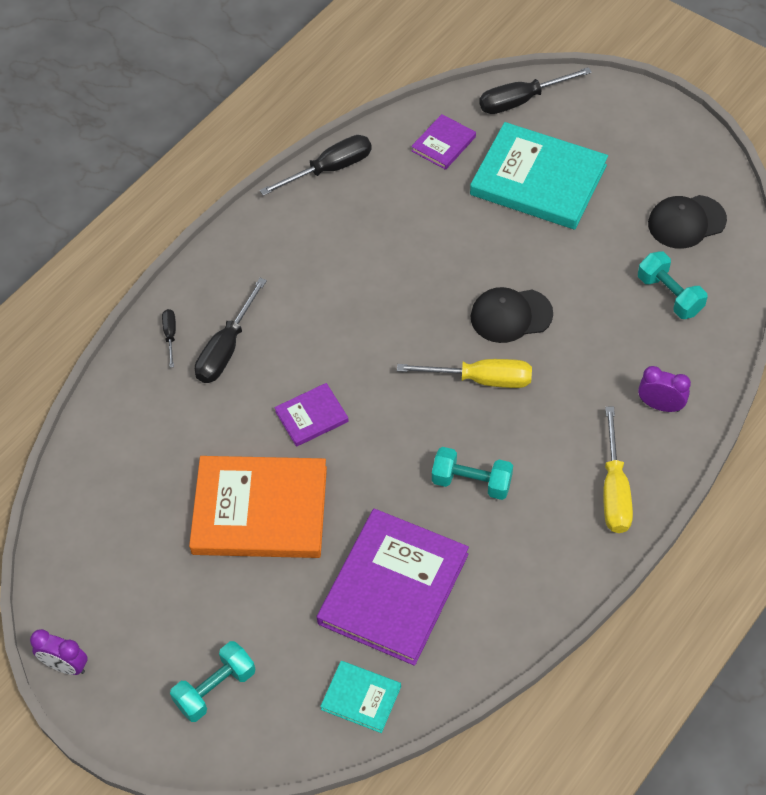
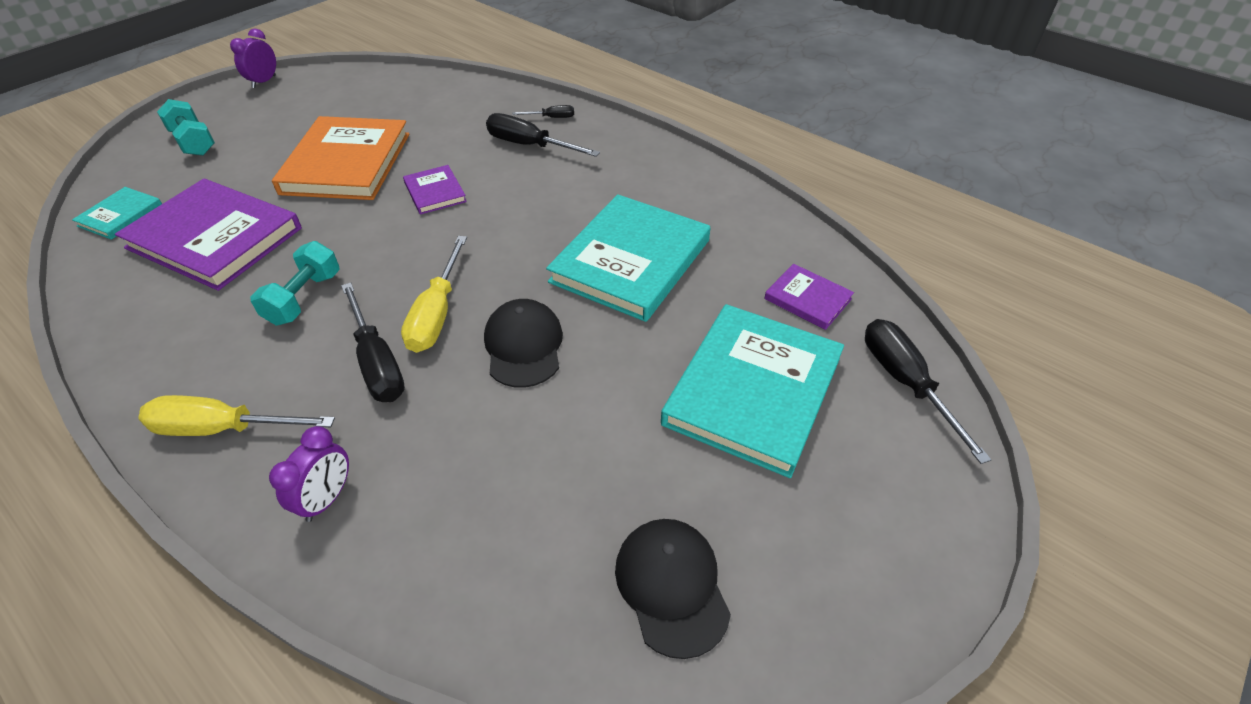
camera: 90 degrees right, 10 degrees down
black screwdriver [260,135,372,196] -> black screwdriver moved to [341,282,405,402]
turquoise dumbbell [638,251,707,319] -> none
none -> turquoise book [546,194,710,322]

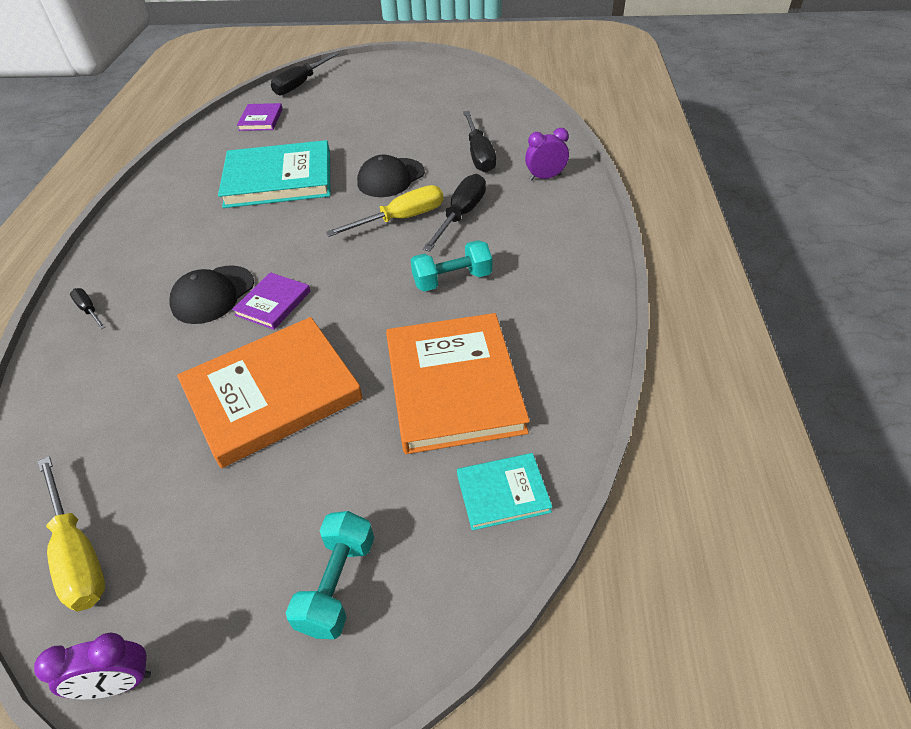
camera: 125 degrees left, 0 degrees up
purple book [115,179,302,291] -> orange book [386,313,530,454]
yellow screwdriver [138,395,335,436] -> yellow screwdriver moved to [38,456,105,612]
black screwdriver [486,113,600,157] -> black screwdriver moved to [463,111,496,173]
black cap [615,519,731,659] -> black cap moved to [170,265,254,324]
turquoise book [661,304,844,478] -> none

